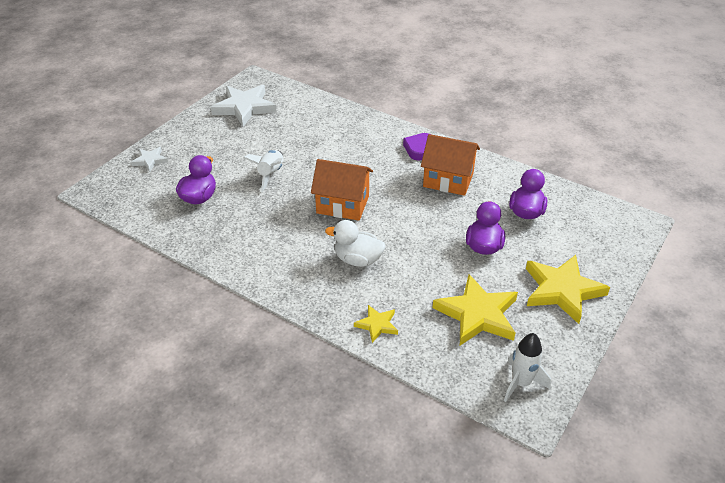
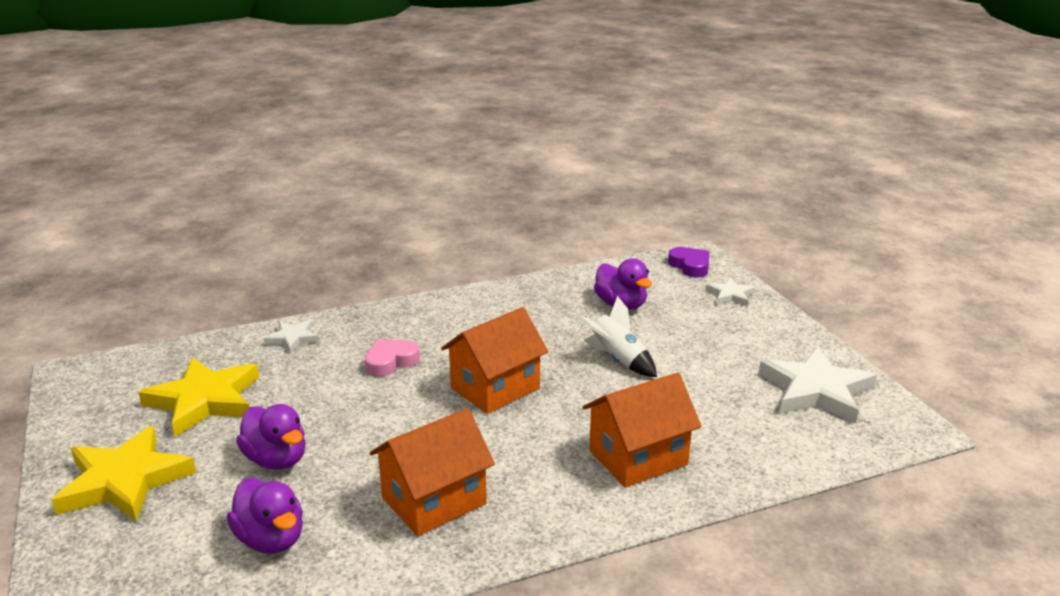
camera: 125 degrees right, 15 degrees down
white duck [325,220,385,267] -> pink heart [365,339,420,377]
yellow star [354,305,398,343] -> white star [264,320,319,353]
purple heart [403,133,429,161] -> purple heart moved to [668,247,709,277]
white rocket [504,333,551,402] -> none
none -> orange house [583,373,702,487]

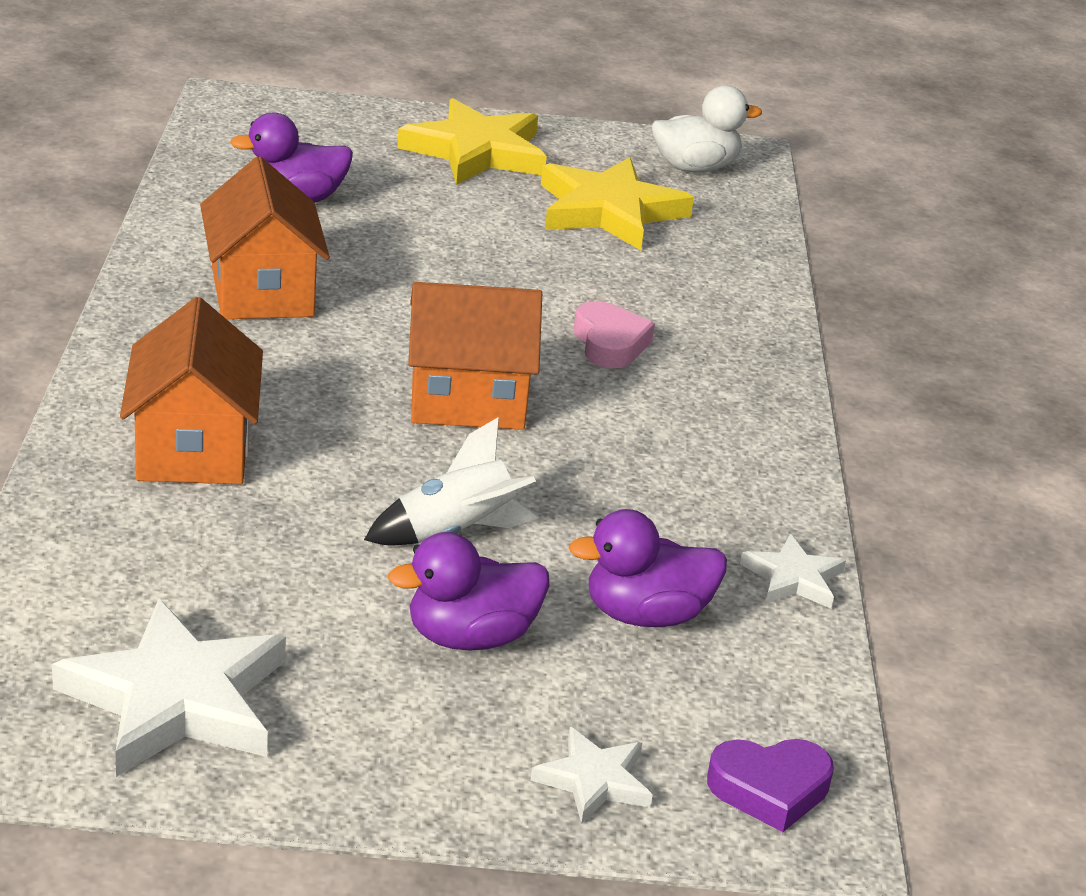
camera: 110 degrees right, 5 degrees up
purple duck [236,404,306,470] -> purple duck moved to [388,532,549,651]
white star [264,320,319,353] -> white star moved to [740,534,846,608]
orange house [441,307,548,414] -> orange house turned 75 degrees counterclockwise [408,282,542,430]
none -> white duck [651,85,762,172]

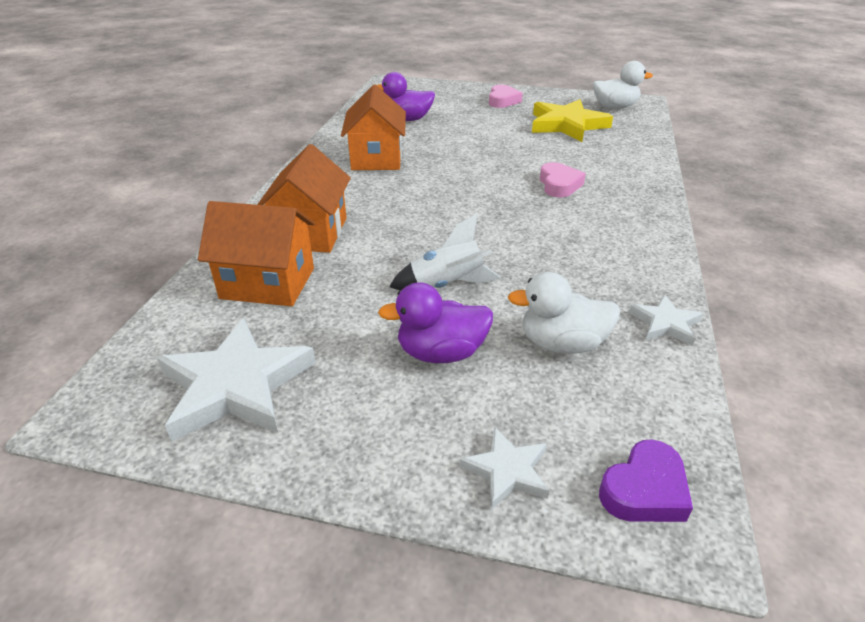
camera: 15 degrees right, 5 degrees up
yellow star [397,98,547,185] -> pink heart [489,85,523,108]
orange house [408,282,542,430] -> orange house moved to [198,201,315,306]
purple duck [569,509,727,627] -> white duck [508,272,620,354]
purple heart [707,739,834,832] -> purple heart turned 45 degrees counterclockwise [599,439,693,522]

